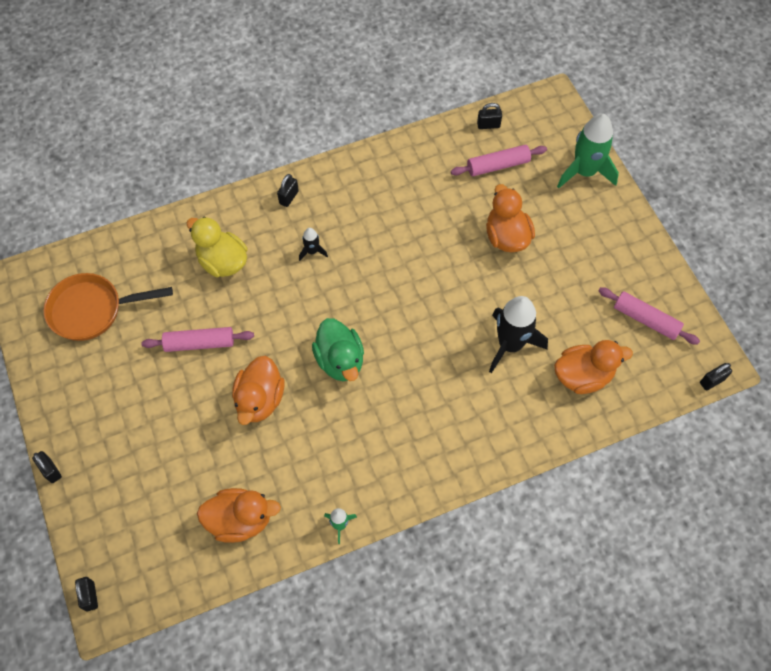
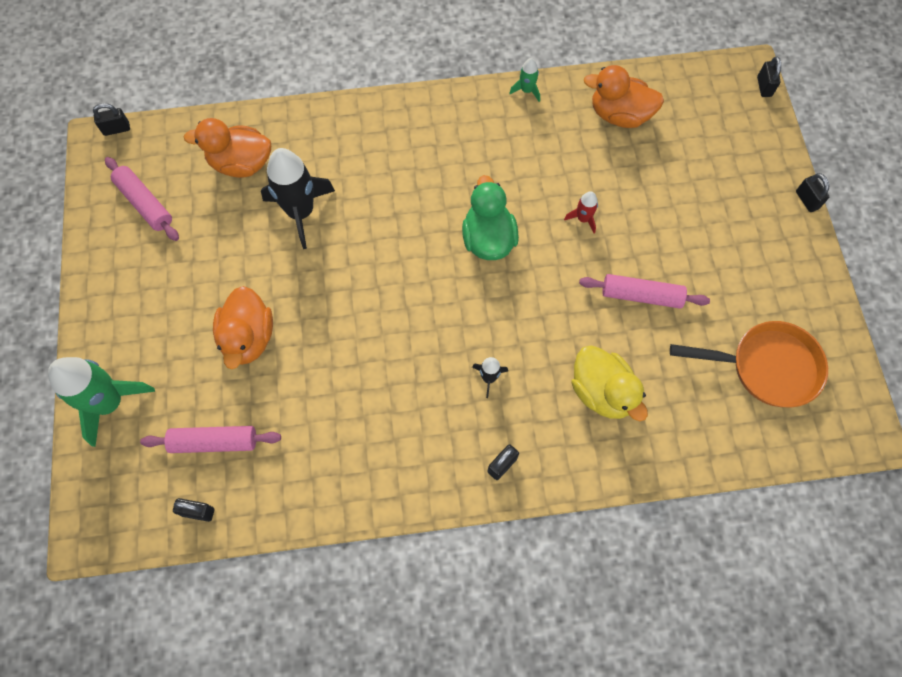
camera: 165 degrees left, 5 degrees up
orange duck [232,356,285,425] -> red rocket [564,191,598,234]

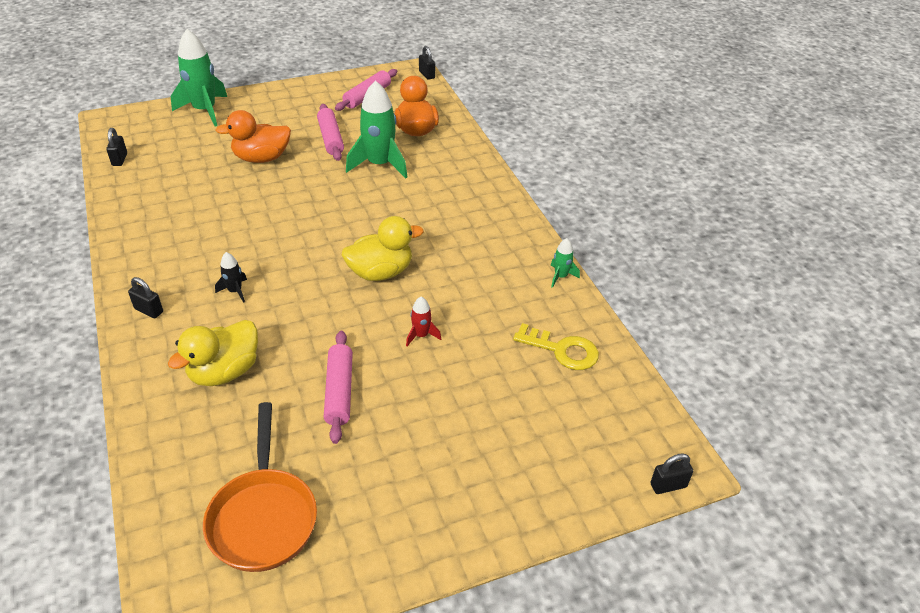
camera: 75 degrees right, 25 degrees down
pink rolling pin [140,426,281,453] -> pink rolling pin moved to [317,104,344,161]
black rocket [261,148,335,249] -> green rocket [346,80,407,179]
green duck [462,175,519,260] -> yellow duck [342,216,424,281]
orange duck [584,65,664,128] -> yellow key [513,323,599,370]
black padlock [796,173,829,212] -> none

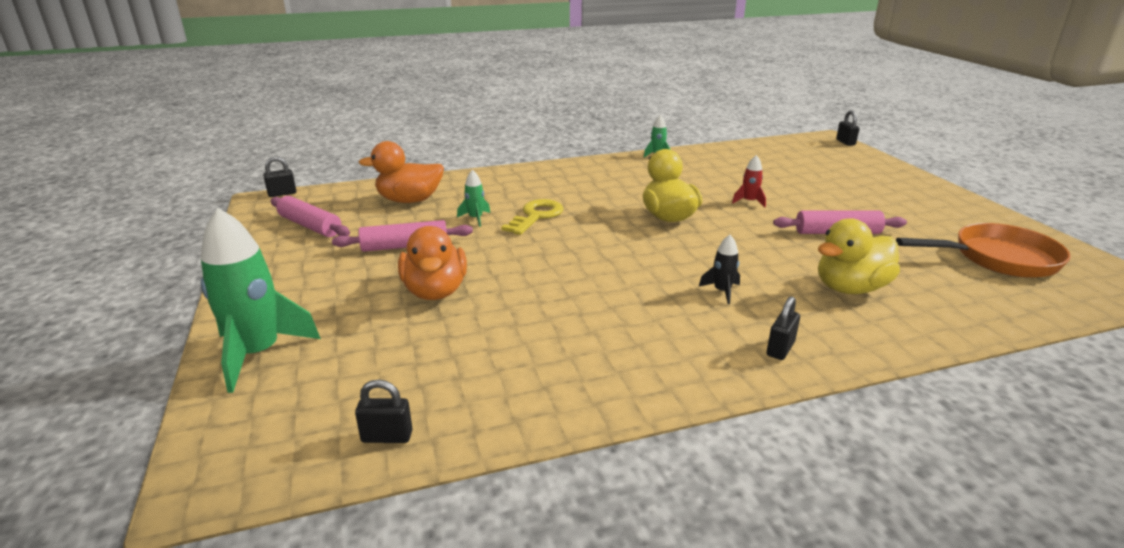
camera: 85 degrees left, 15 degrees down
yellow duck [168,320,258,386] -> yellow duck turned 105 degrees clockwise [818,218,900,294]
green rocket [346,80,407,179] -> green rocket [457,170,490,227], size x0.46
yellow key [513,323,599,370] -> yellow key moved to [501,199,563,235]

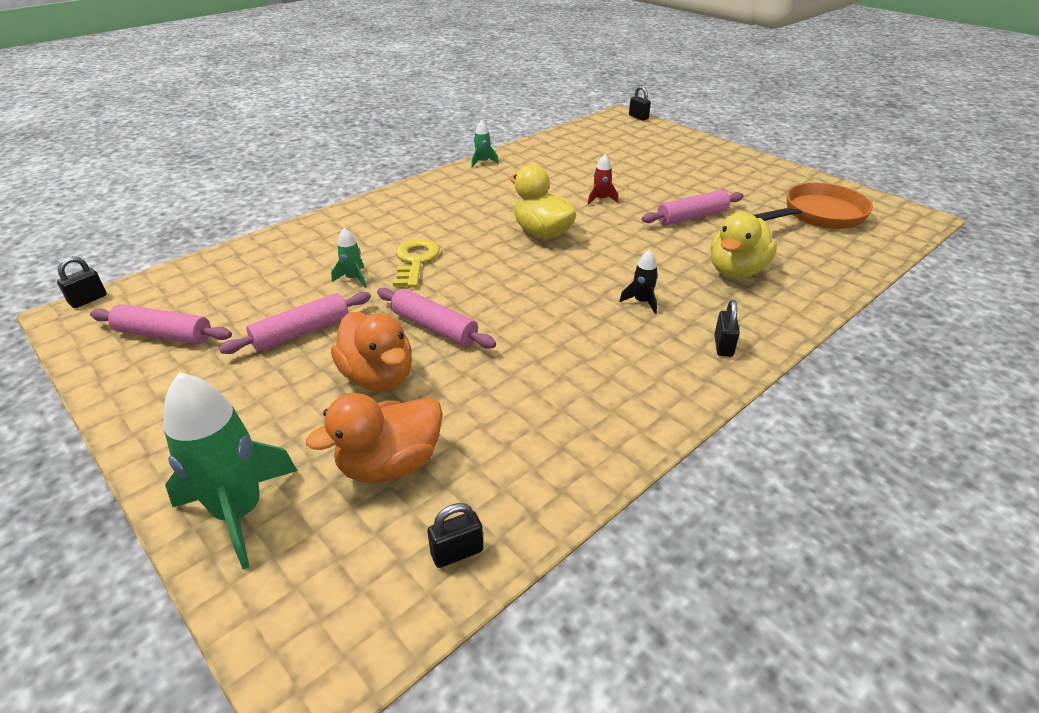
camera: 25 degrees left, 10 degrees up
orange duck [359,141,444,203] -> orange duck moved to [306,393,443,483]
none -> pink rolling pin [377,288,496,349]

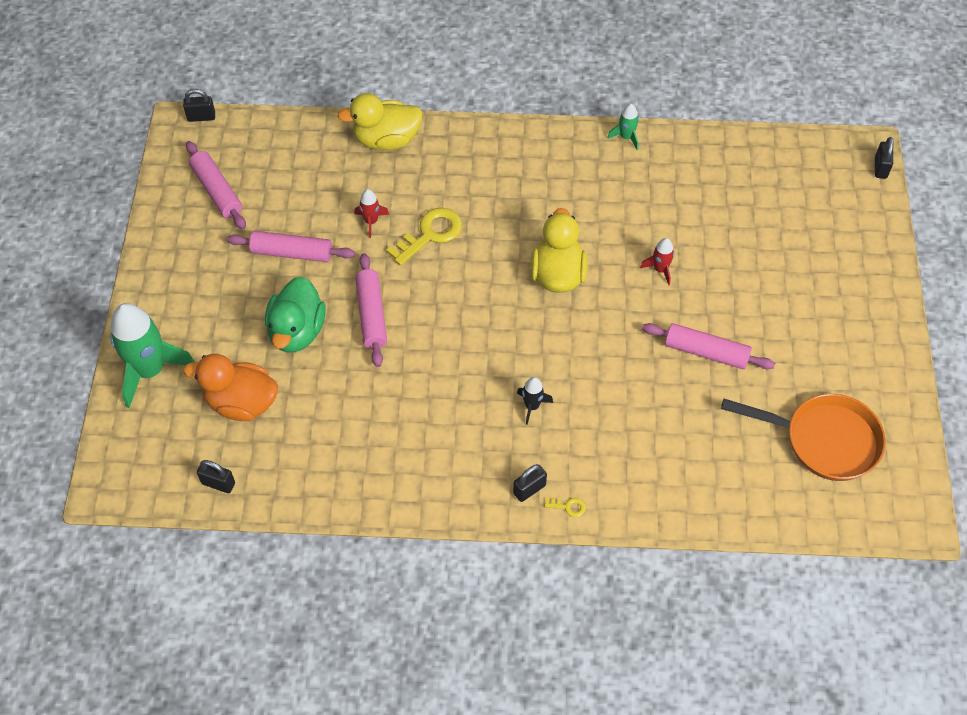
camera: 45 degrees right, 20 degrees up
green rocket [331,228,367,288] -> red rocket [354,189,389,238]
orange duck [331,312,412,391] -> green duck [265,276,326,353]
yellow duck [711,212,777,278] -> yellow duck moved to [338,93,423,150]
none -> yellow key [545,497,586,517]

